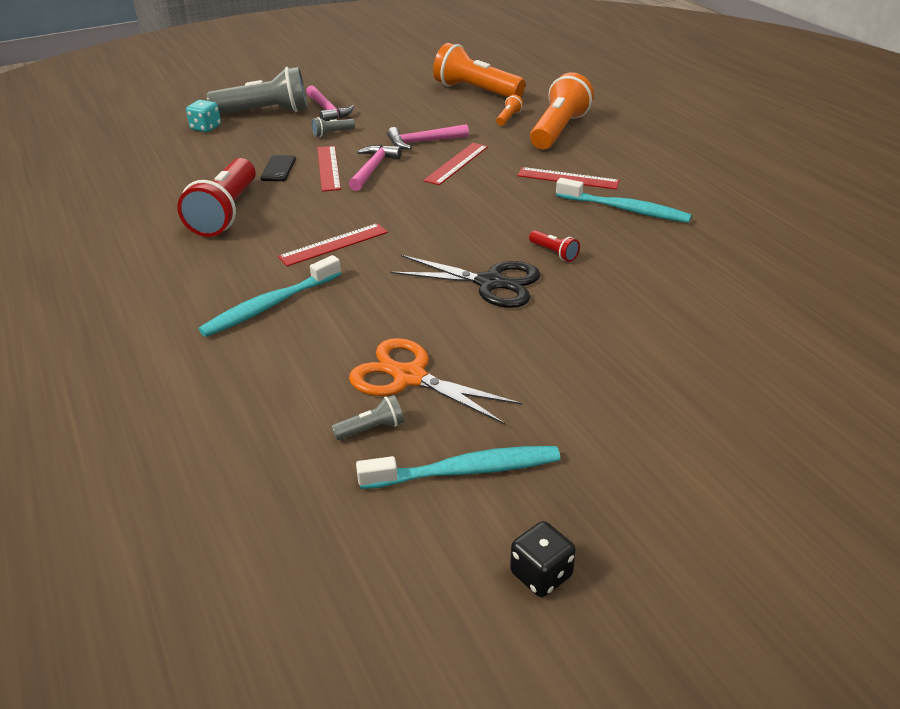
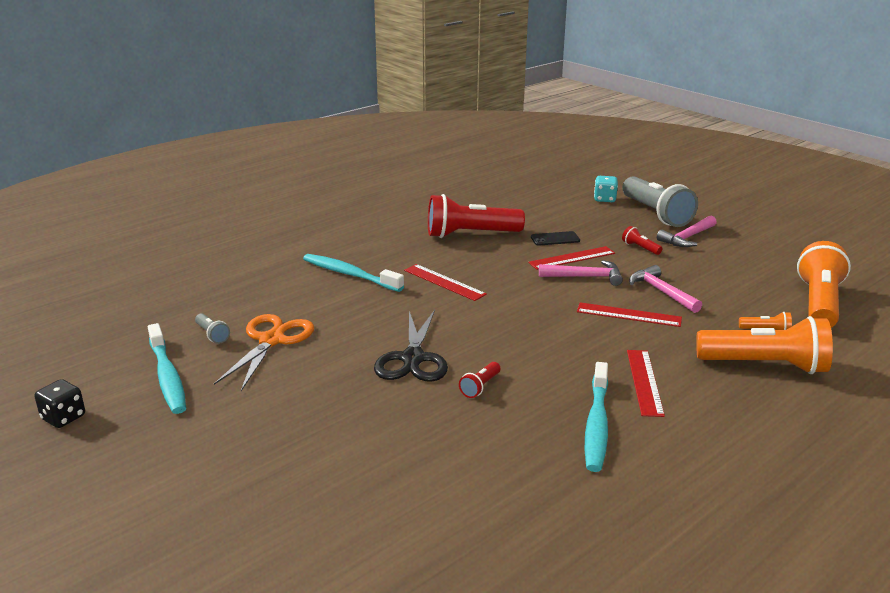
camera: 75 degrees right, 10 degrees down
grey flashlight [311,117,355,137] -> red flashlight [622,226,663,255]

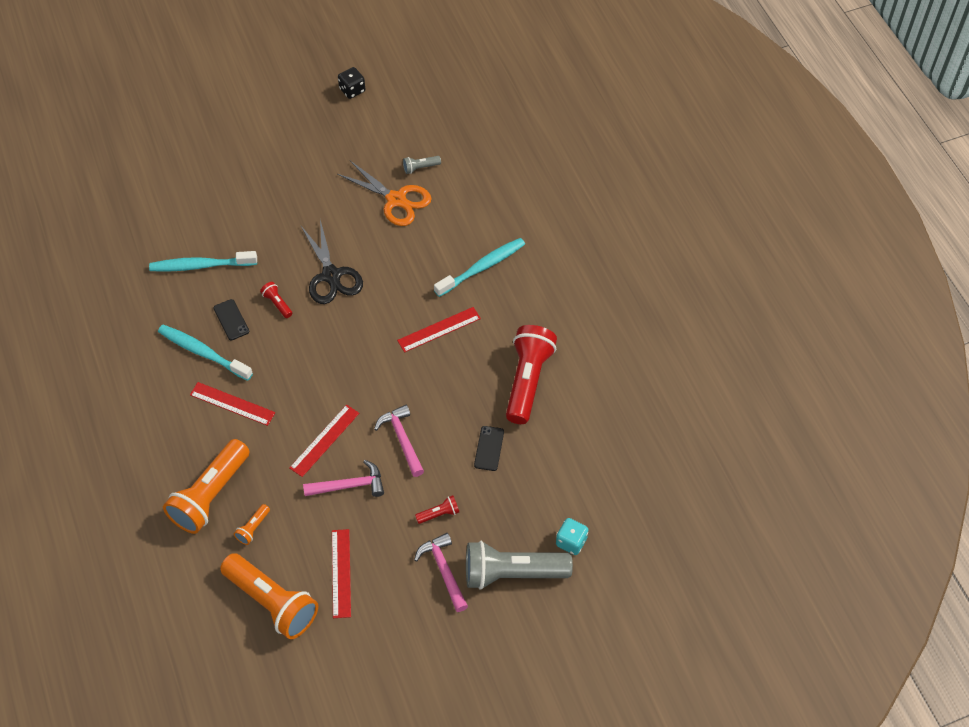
camera: 110 degrees right, 30 degrees up
turquoise toothbrush [148,323,186,414] -> turquoise toothbrush moved to [149,251,257,272]
black scissors [374,310,448,382] -> black scissors turned 135 degrees counterclockwise [301,220,363,304]
red ruler [528,246,615,270] -> red ruler moved to [332,529,351,618]
pink hammer [539,260,623,286] -> pink hammer turned 135 degrees clockwise [374,405,424,477]
none -> black phone [214,299,249,340]

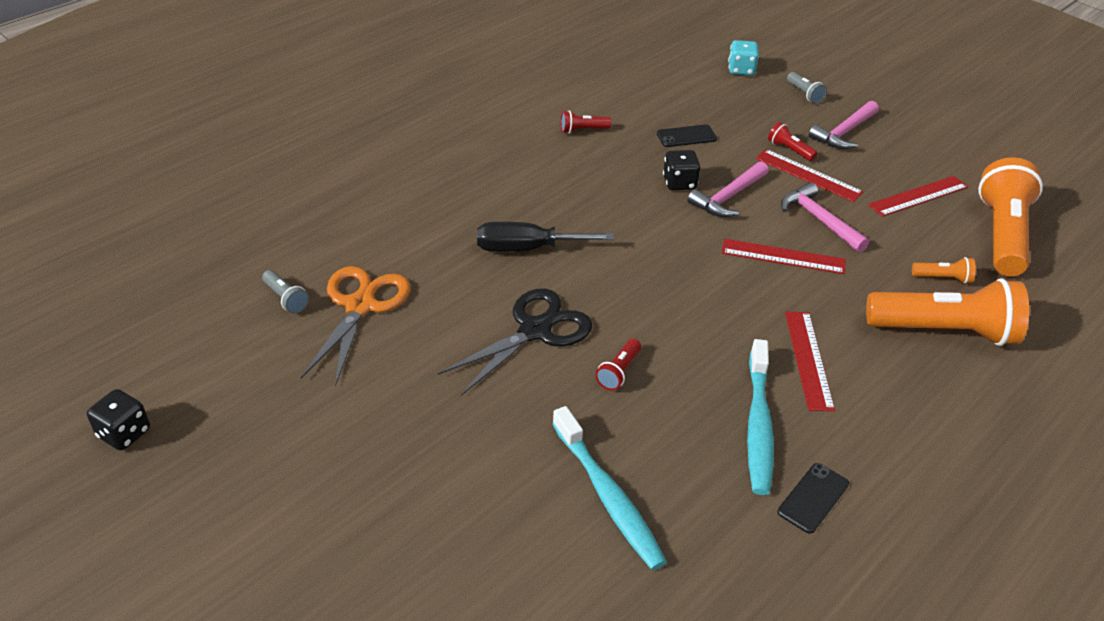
camera: 115 degrees left, 15 degrees down
black phone [214,299,249,340] -> black phone moved to [777,463,849,534]
red ruler [397,307,481,353] -> red ruler moved to [756,149,863,202]
turquoise toothbrush [434,238,525,297] -> none
grey flashlight [466,541,573,590] -> grey flashlight [787,72,827,104], size x0.42
red flashlight [506,325,557,424] -> red flashlight [561,111,611,134], size x0.42
none -> black screwdriver [477,222,614,252]
none -> black dice [663,150,700,190]

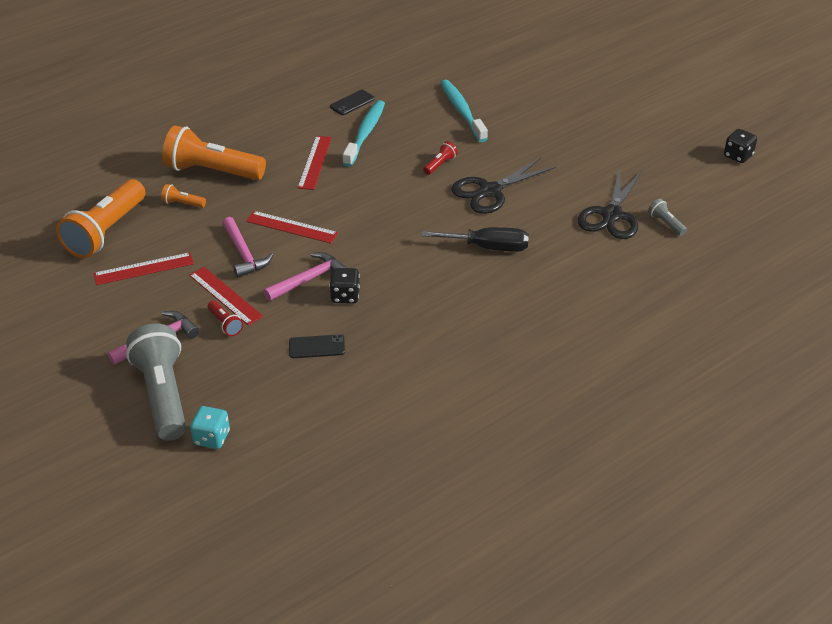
camera: 170 degrees left, 0 degrees up
orange scissors [301,266,410,386] -> black scissors [577,168,642,239]
red flashlight [561,111,611,134] -> none
grey flashlight [787,72,827,104] -> grey flashlight [126,324,186,441], size x2.37

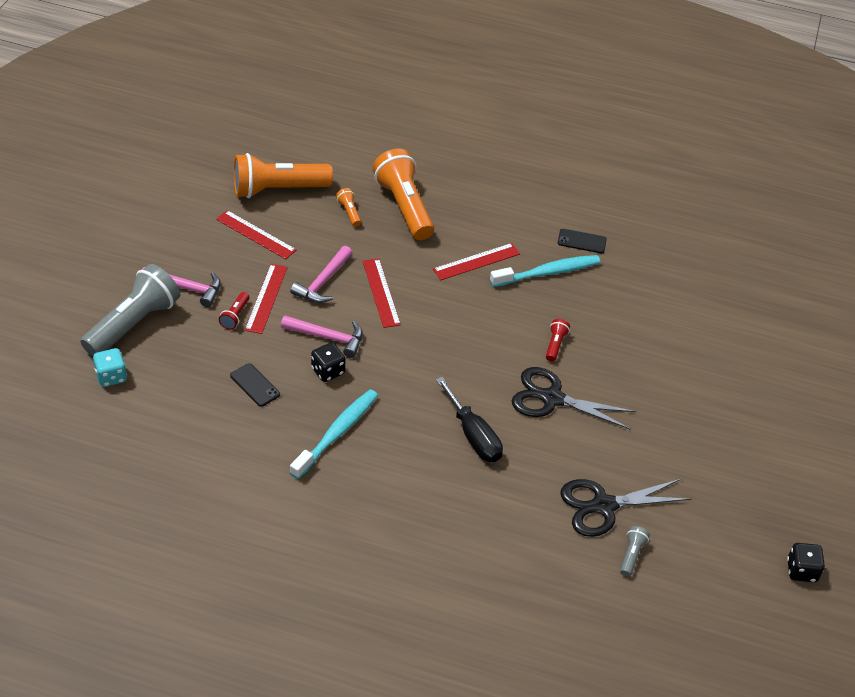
camera: 50 degrees right, 5 degrees up
red flashlight [423,141,458,175] -> red flashlight turned 75 degrees counterclockwise [546,319,570,362]
turquoise toothbrush [440,80,488,142] -> turquoise toothbrush moved to [290,389,378,479]

